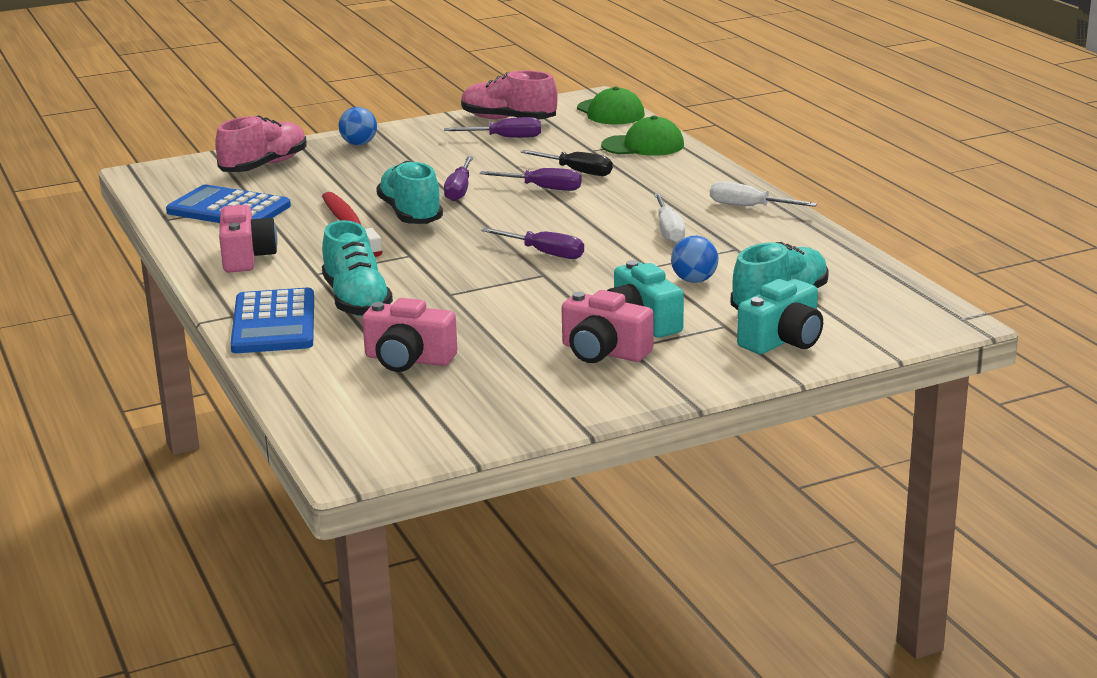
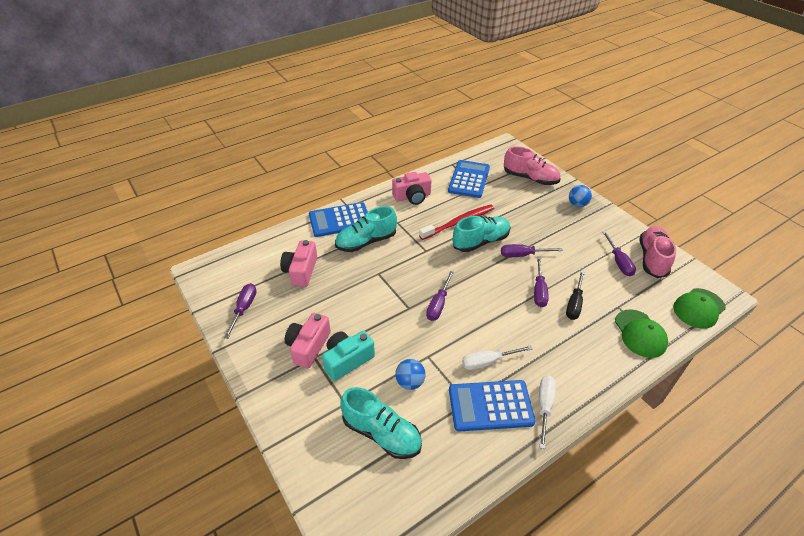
camera: 80 degrees right, 20 degrees up
turquoise camera [737,279,823,354] -> none
none -> purple screwdriver [224,283,257,339]
none -> blue calculator [449,380,536,432]

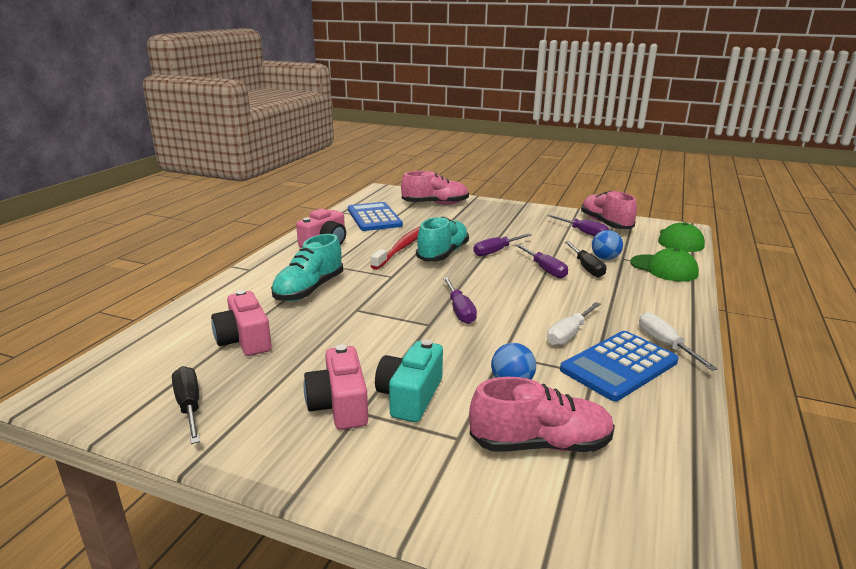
camera: 35 degrees left, 20 degrees down
purple screwdriver [224,283,257,339] -> black screwdriver [172,366,200,444]
blue calculator [309,202,368,237] -> none
turquoise shoe [340,387,422,459] -> pink shoe [469,377,615,452]
blue ball [569,185,592,207] -> blue ball moved to [592,230,623,260]

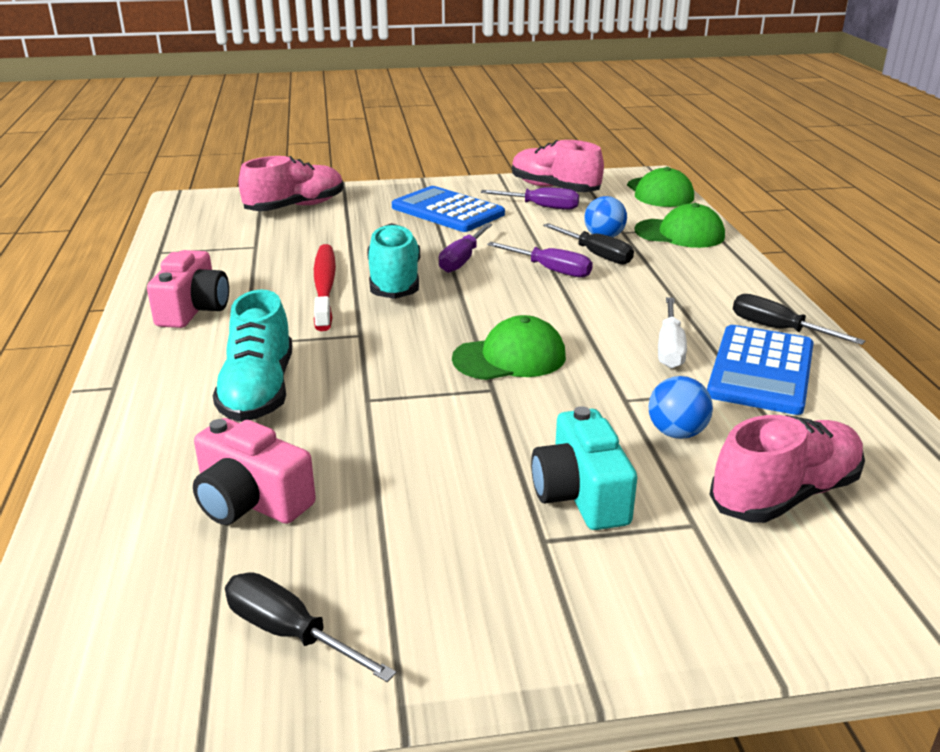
camera: 30 degrees left, 5 degrees up
pink camera [304,344,368,430] -> none
blue calculator [348,202,403,231] -> blue calculator moved to [392,186,505,232]
purple screwdriver [443,277,477,324] -> green cap [452,315,566,380]
white screwdriver [639,312,718,371] -> black screwdriver [733,294,865,345]

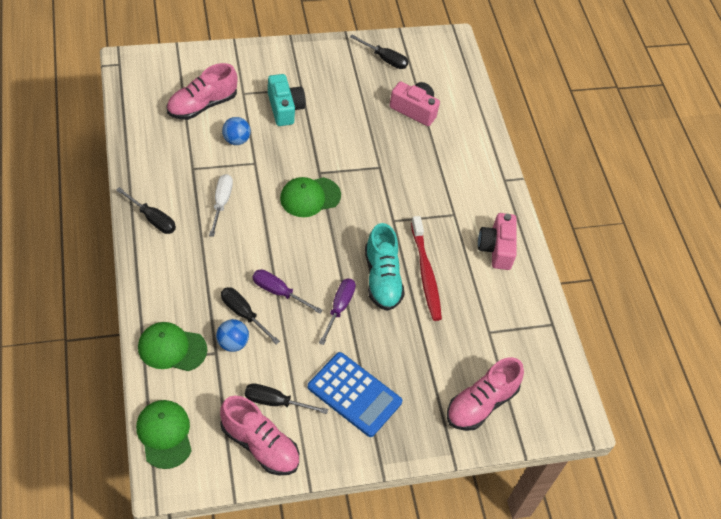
camera: 170 degrees right, 25 degrees up
turquoise shoe [213,289,292,422] -> none
purple screwdriver [481,187,579,210] -> black screwdriver [245,383,328,414]
blue calculator [707,325,814,415] -> none

